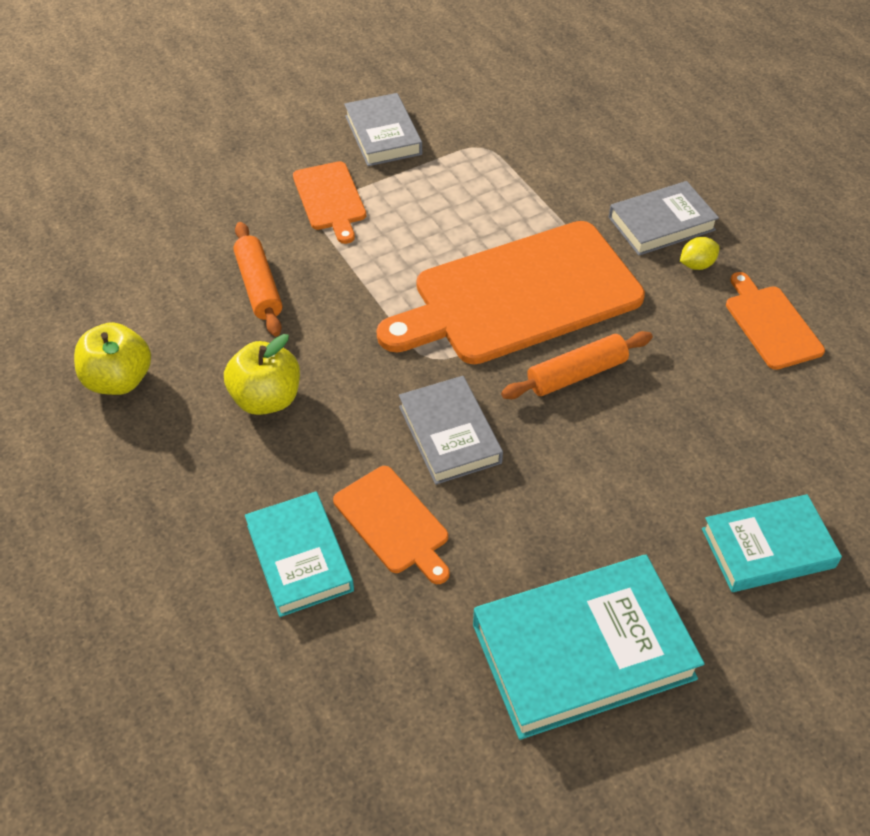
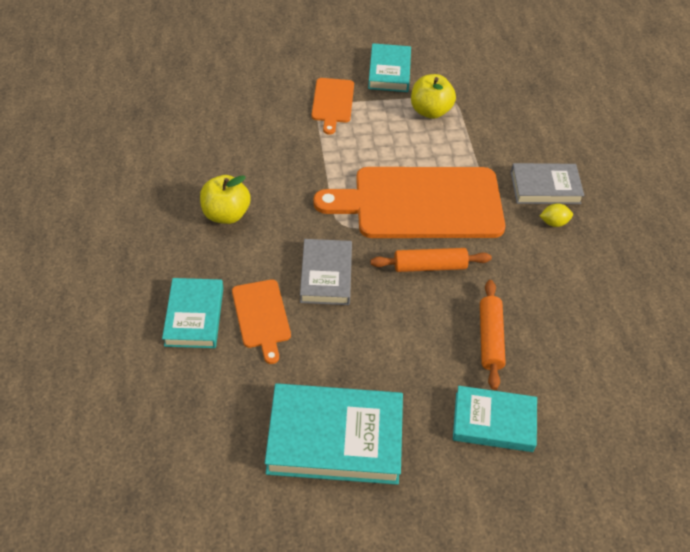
camera: 20 degrees right, 0 degrees up
yellow apple [74,322,151,395] -> yellow apple moved to [411,74,456,119]
orange rolling pin [233,222,282,337] -> orange rolling pin moved to [480,280,506,390]
grey book [344,93,422,166] -> turquoise book [368,43,411,92]
orange cutting board [726,272,825,370] -> none

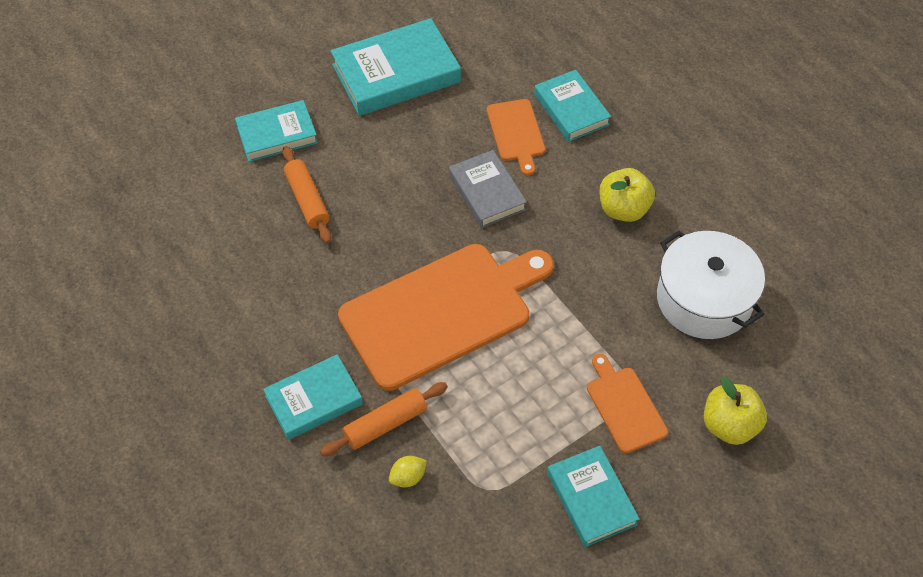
camera: 155 degrees right, 5 degrees up
orange cutting board [232,279,291,364] -> orange cutting board turned 150 degrees counterclockwise [487,99,545,176]
orange rolling pin [370,248,492,272] -> orange rolling pin moved to [320,382,448,456]
yellow apple [411,74,456,119] -> yellow apple moved to [704,376,767,445]
grey book [511,163,584,204] -> turquoise book [263,354,363,440]
yellow lemon [540,203,573,227] -> yellow lemon moved to [389,456,427,487]
none -> white pot [657,231,765,339]

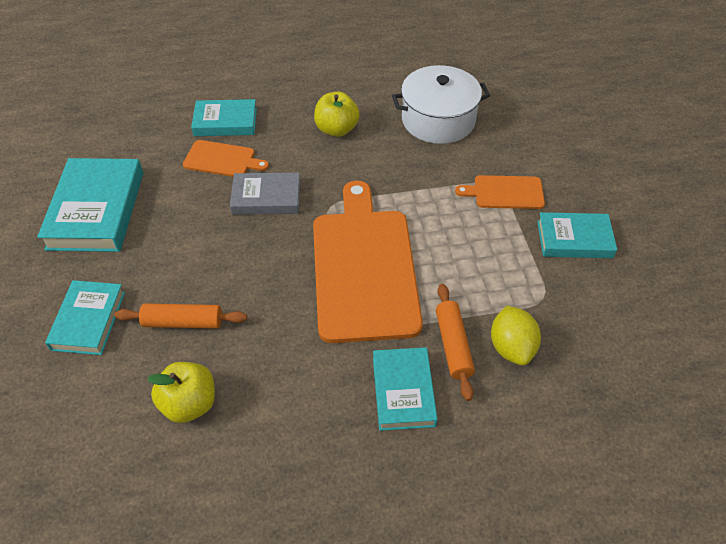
camera: 65 degrees left, 5 degrees down
yellow lemon [389,456,427,487] -> yellow lemon [491,305,541,365], size x1.74
yellow apple [704,376,767,445] -> yellow apple moved to [147,362,215,423]

